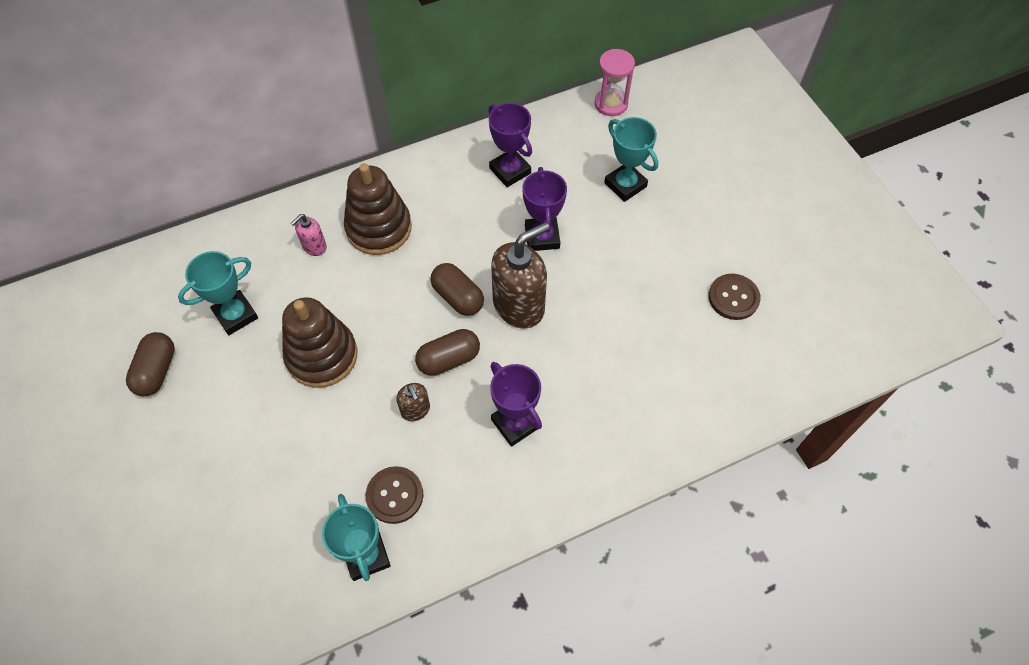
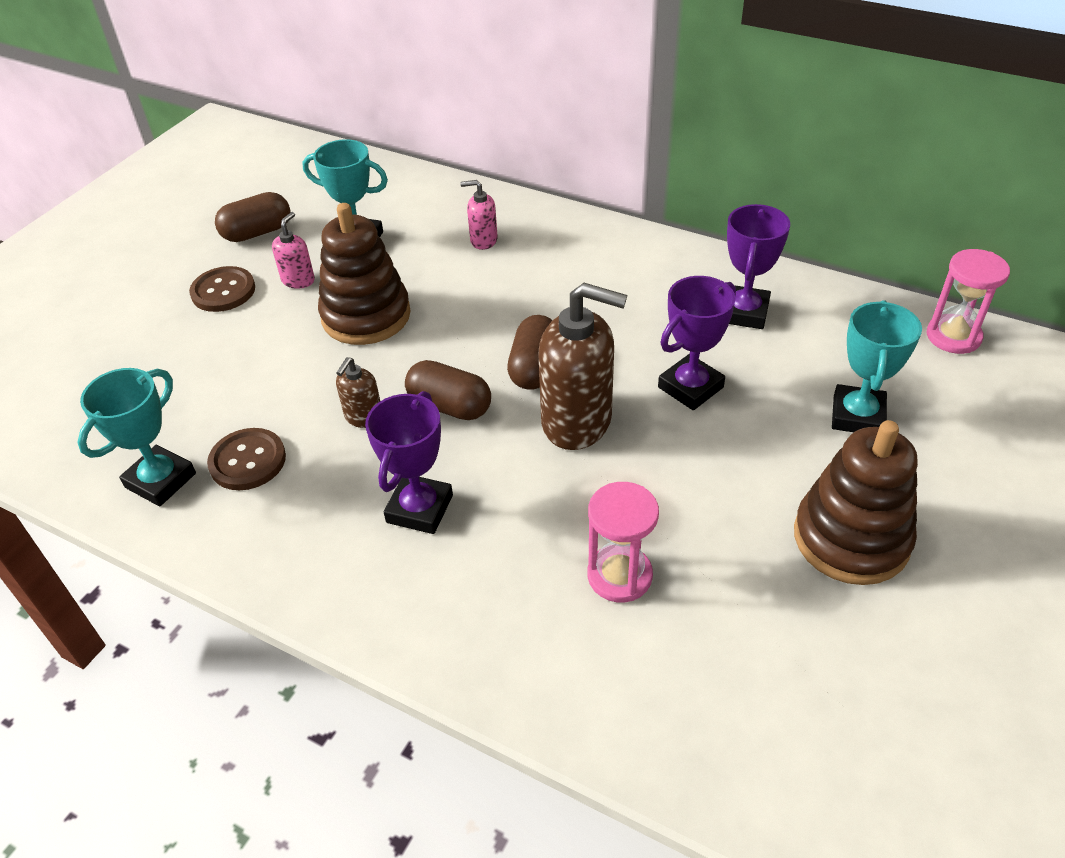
camera: 55 degrees right, 15 degrees down
brown stacking toy [344,164,412,255] -> brown stacking toy moved to [794,420,918,585]
brown button [708,274,760,320] -> brown button moved to [189,266,255,312]
none -> pink soap dispenser [272,212,315,289]
none -> pink hourglass [588,482,659,602]

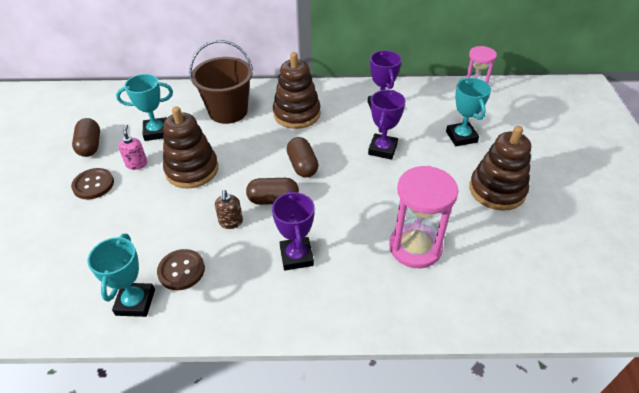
camera: 30 degrees left, 0 degrees up
brown capsule [215,192,290,242] -> brown capsule turned 45 degrees counterclockwise [72,118,100,157]
pink soap dispenser [460,180,498,250] -> brown bucket [189,40,253,124]
brown soap dispenser [539,283,627,450] -> none
pink hourglass [588,482,659,602] -> pink hourglass [389,166,458,268], size x1.54
none -> brown stacking toy [273,52,321,129]

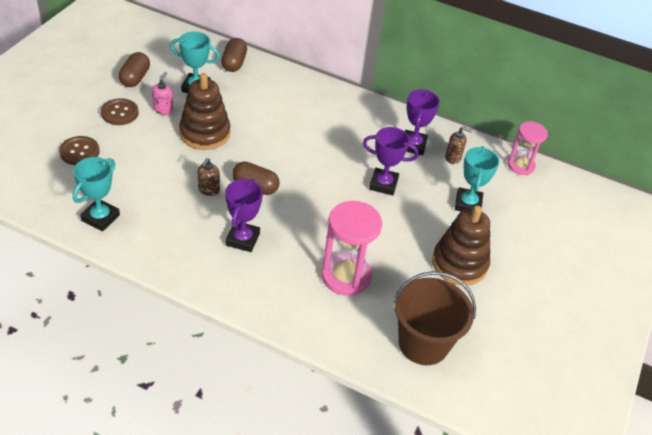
camera: 20 degrees right, 0 degrees up
brown button [157,249,205,290] -> brown button moved to [59,136,100,165]
brown bucket [189,40,253,124] -> brown bucket moved to [393,271,476,365]
brown stacking toy [273,52,321,129] -> none
brown capsule [287,137,319,178] -> brown capsule moved to [221,38,247,72]
purple trophy [368,90,406,160] -> purple trophy turned 60 degrees clockwise [363,127,419,195]
none -> brown soap dispenser [445,126,472,164]

